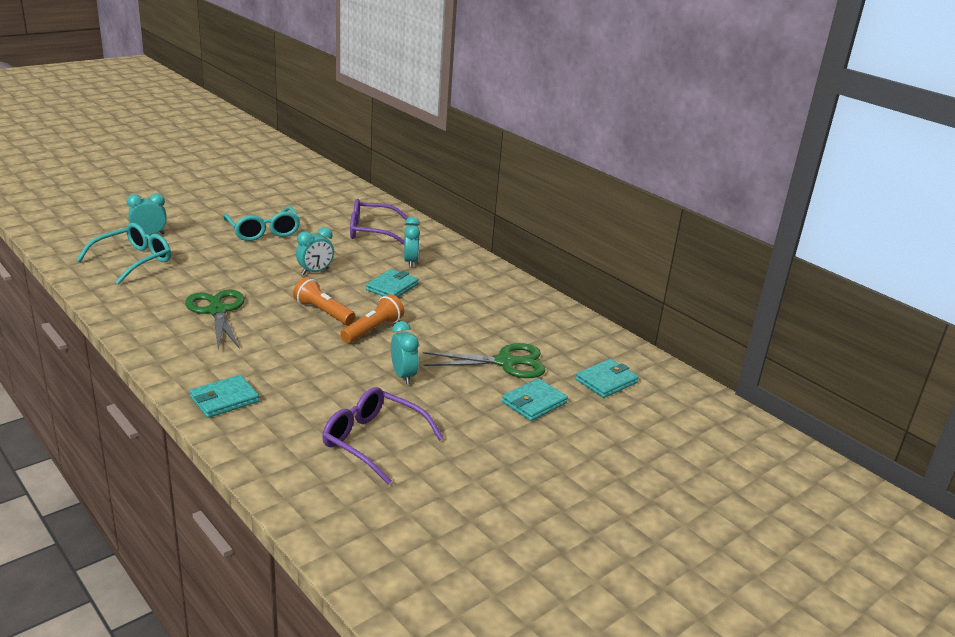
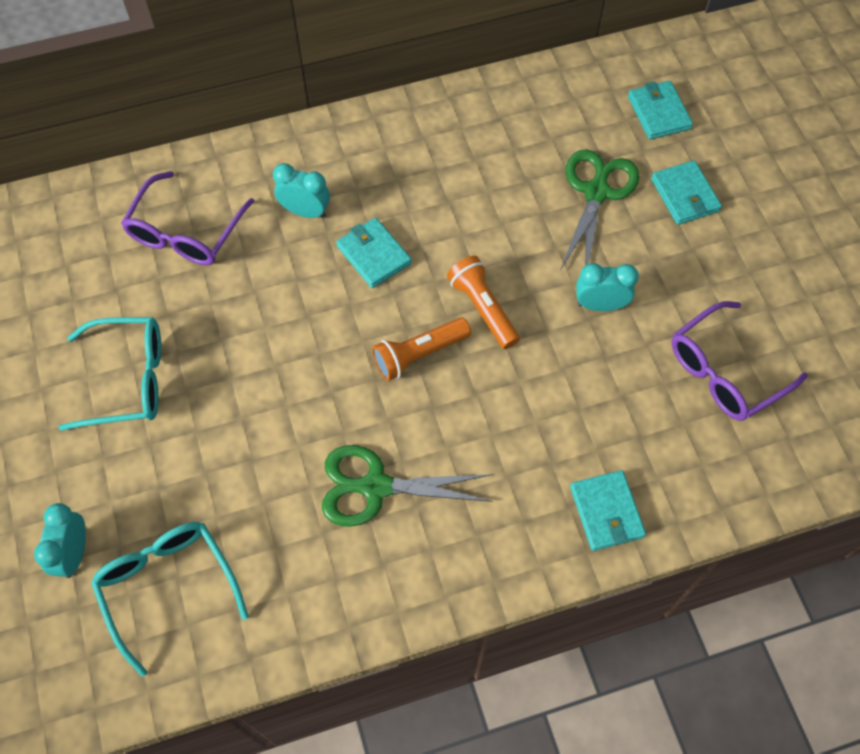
camera: 65 degrees left, 35 degrees up
turquoise clock [296,227,334,275] -> none

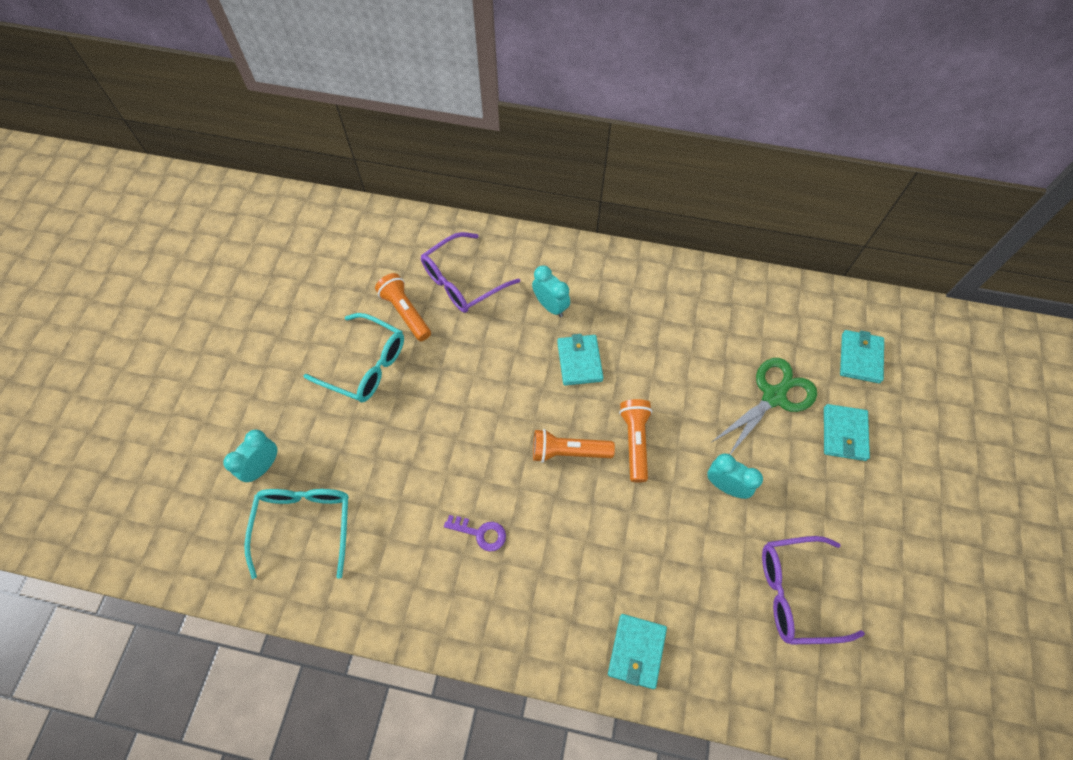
camera: 30 degrees right, 0 degrees up
green scissors [322,445,493,527] -> purple key [444,515,506,552]
none -> orange flashlight [375,273,431,341]

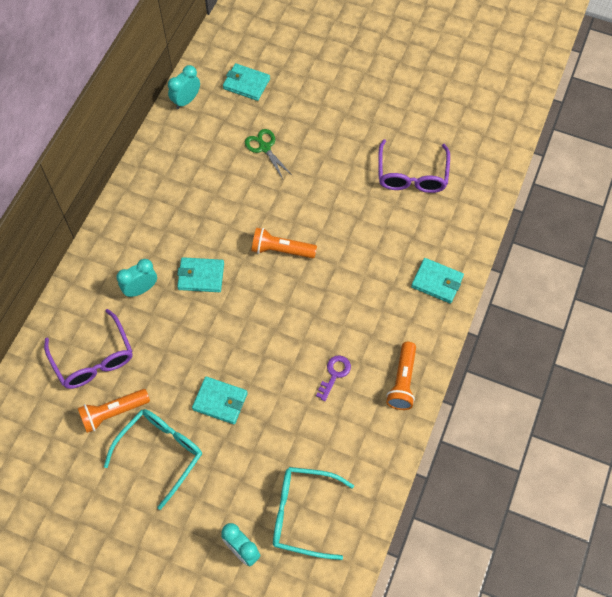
camera: 80 degrees left, 0 degrees up
orange flashlight [533,429,615,463] -> orange flashlight moved to [387,342,416,410]
turquoise clock [707,454,763,499] -> turquoise clock moved to [168,65,200,109]
green scissors [712,358,817,455] -> green scissors [245,129,292,179], size x0.64
turquoise wallet [824,404,870,461] -> turquoise wallet moved to [192,376,248,424]

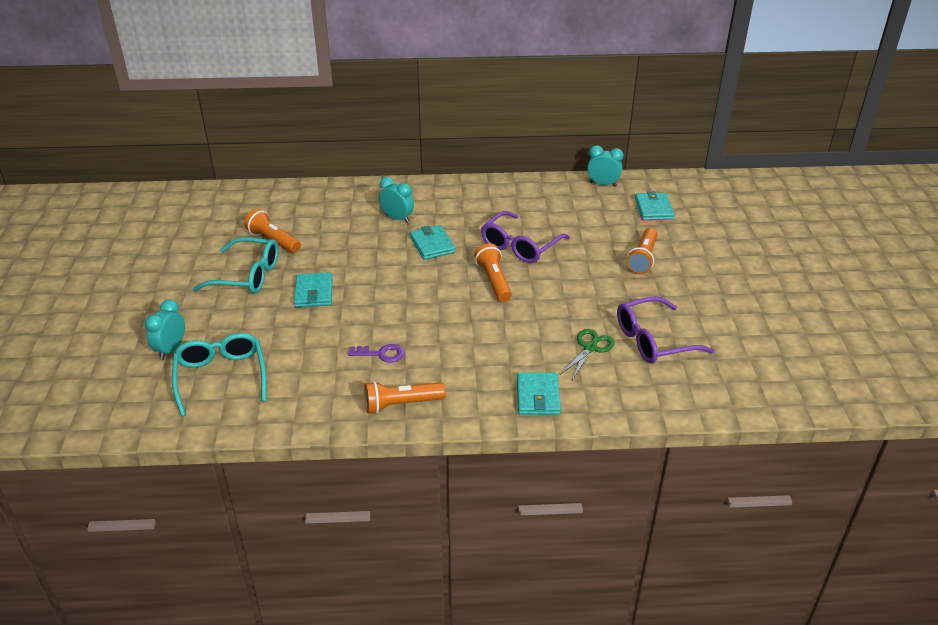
camera: 65 degrees right, 25 degrees down
purple glasses [44,309,133,389] -> purple glasses moved to [481,211,570,263]
green scissors [245,129,292,179] -> green scissors moved to [560,329,615,380]
none -> orange flashlight [626,228,658,274]

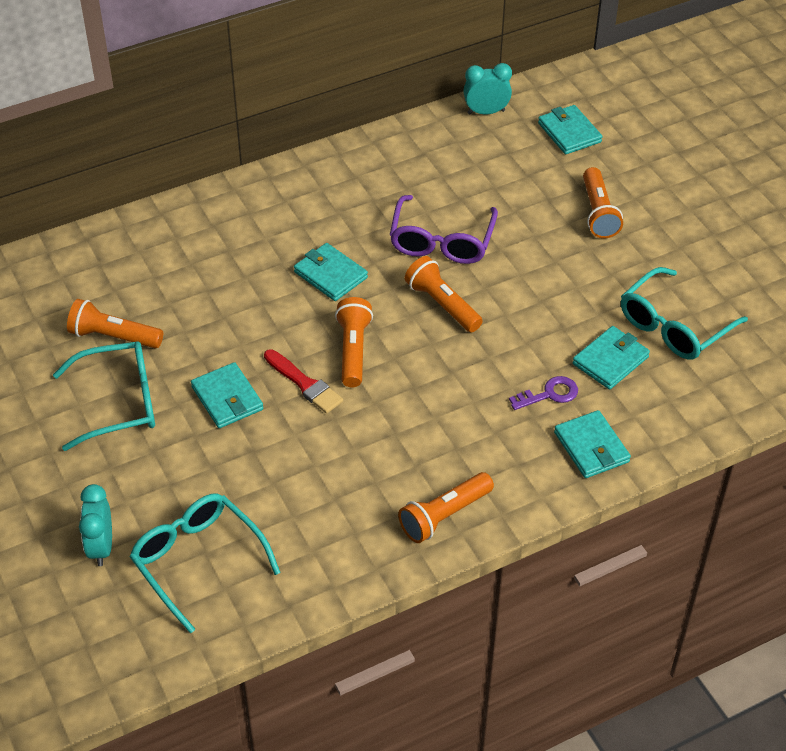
camera: 25 degrees left, 10 degrees up
purple key [348,344,405,362] -> purple key moved to [509,376,578,410]
turquoise clock [379,177,414,223] -> none
green scissors [560,329,615,380] -> turquoise wallet [573,326,650,390]
purple glasses [617,296,714,363] -> turquoise glasses [621,267,748,360]
none -> red brush [264,349,343,414]
none -> orange flashlight [335,297,373,387]

